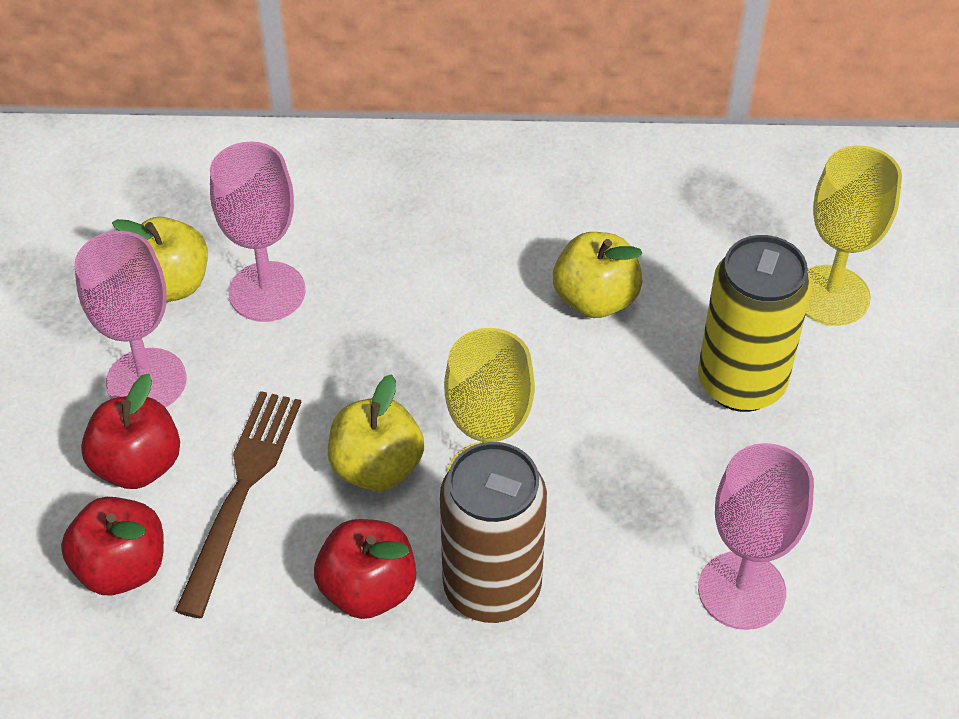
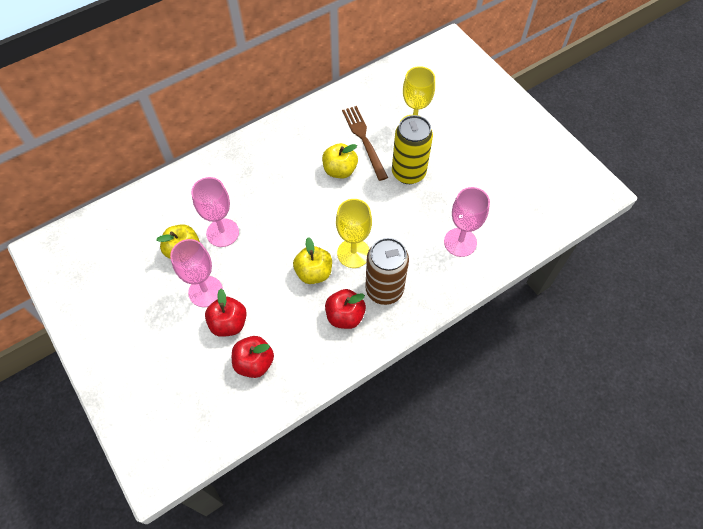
camera: 35 degrees left, 10 degrees up
brown fork [175,391,302,618] -> brown fork moved to [342,106,388,181]

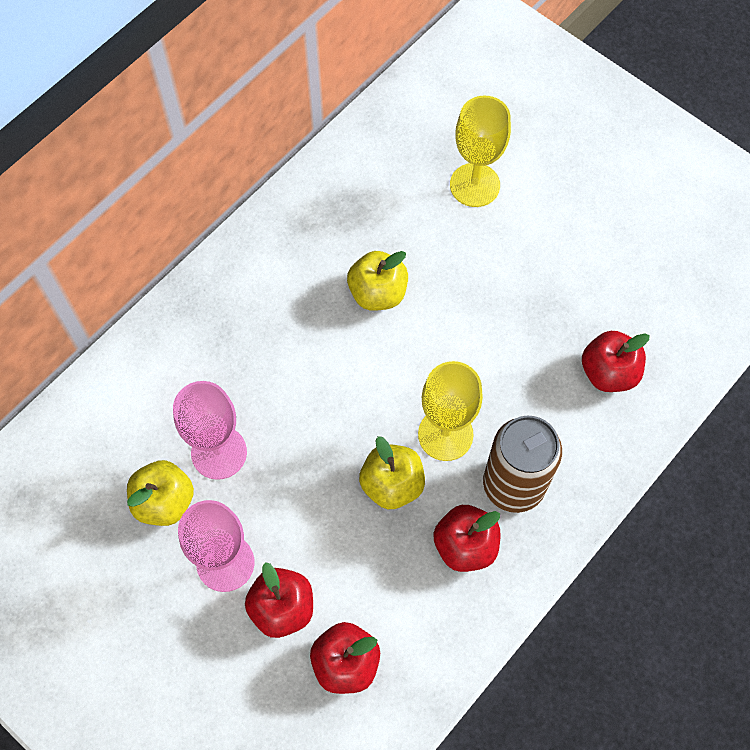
camera: 15 degrees left, 5 degrees up
brown fork [342,106,388,181] -> none
yellow can [392,115,433,184] -> none
pink goblet [444,187,490,257] -> red apple [582,331,650,392]

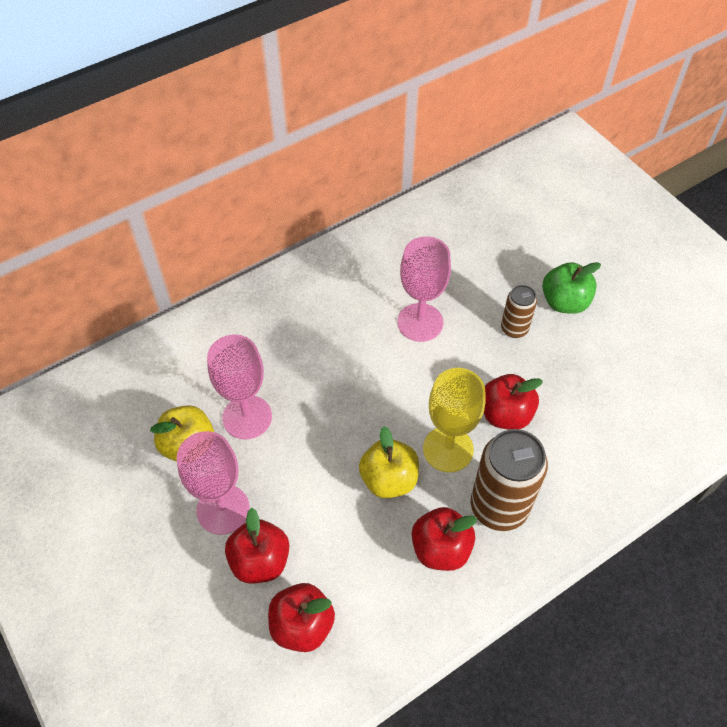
camera: 15 degrees right, 10 degrees down
yellow apple [347,251,408,311] -> pink goblet [397,236,451,342]
yellow goblet [450,96,511,207] -> none
red apple [582,331,650,392] -> red apple moved to [484,374,543,430]
none -> brown can [501,285,537,338]
none -> green apple [542,262,601,314]

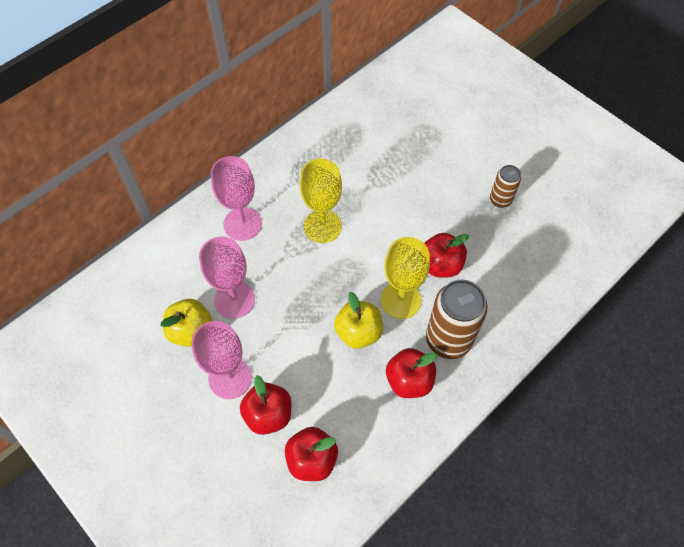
camera: 10 degrees left, 5 degrees up
pink goblet [397,236,451,342] -> pink goblet moved to [211,156,262,241]
brown can [501,285,537,338] -> brown can moved to [490,165,521,208]
green apple [542,262,601,314] -> none
none -> yellow goblet [300,159,342,243]

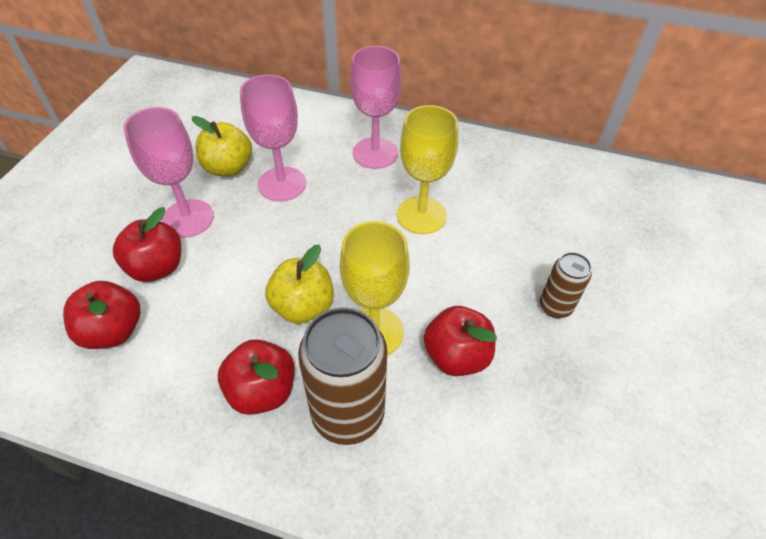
camera: 60 degrees right, 10 degrees down
brown can [490,165,521,208] -> brown can moved to [540,252,592,318]

